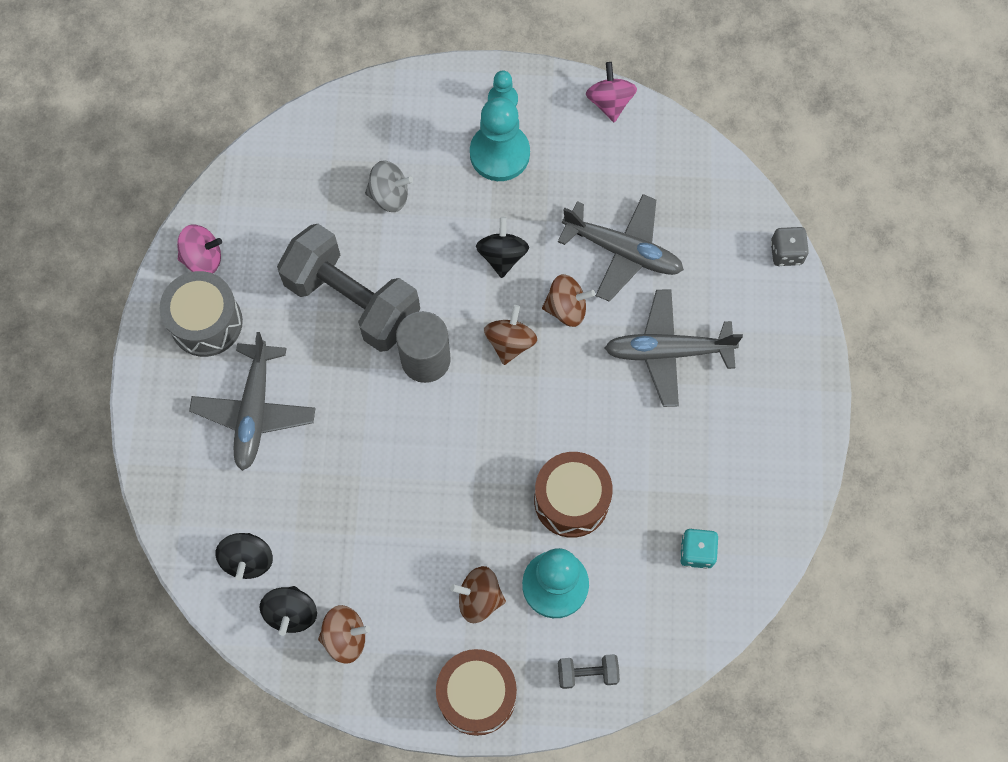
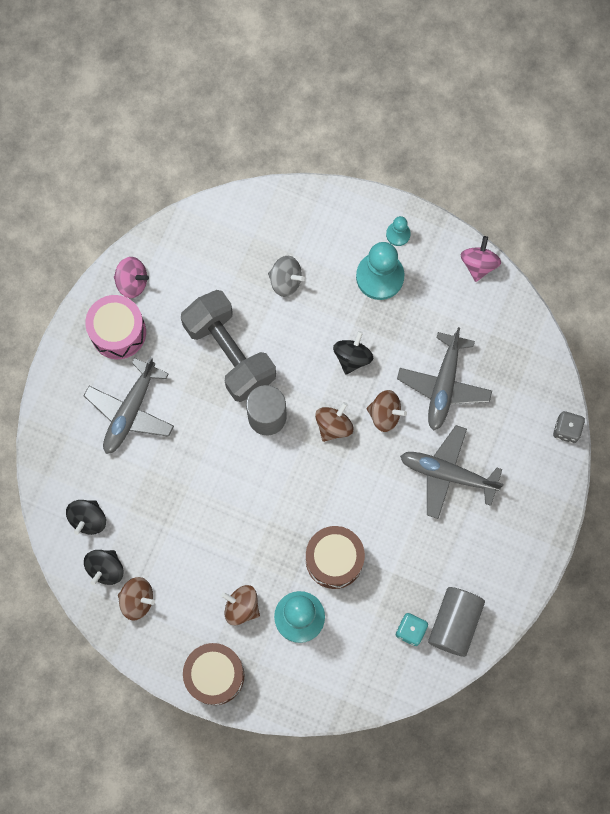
camera: 20 degrees right, 5 degrees up
grey drum [160,271,243,357] -> pink drum [85,295,146,359]
grey plane [558,194,684,302] -> grey plane turned 60 degrees clockwise [397,327,492,431]
grey dumbbell [558,654,620,689] -> none
none -> grey cylinder [428,587,485,657]

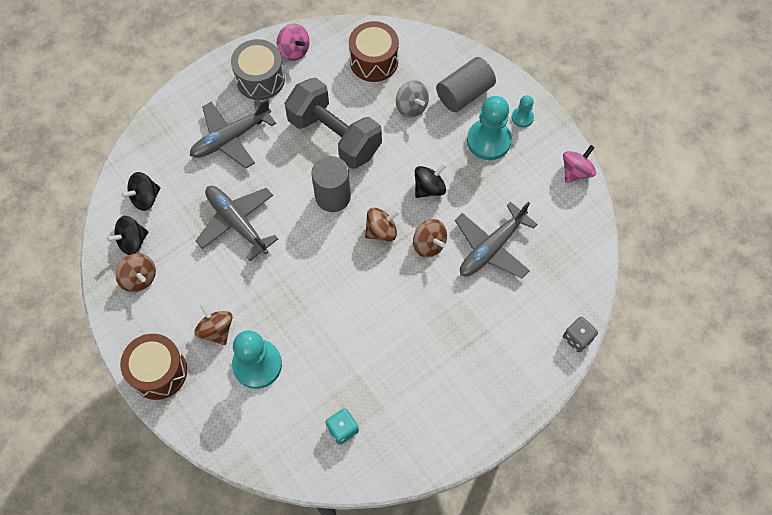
camera: 30 degrees right, 10 degrees down
pink drum [85,295,146,359] -> grey drum [231,39,285,100]
grey dumbbell [181,290,276,402] -> grey dumbbell turned 45 degrees counterclockwise [284,77,382,169]
brown drum [306,526,365,589] -> brown drum moved to [349,21,399,82]
grey plane [400,425,503,519] -> grey plane moved to [195,186,278,261]
grey cylinder [428,587,485,657] -> grey cylinder moved to [436,57,496,112]

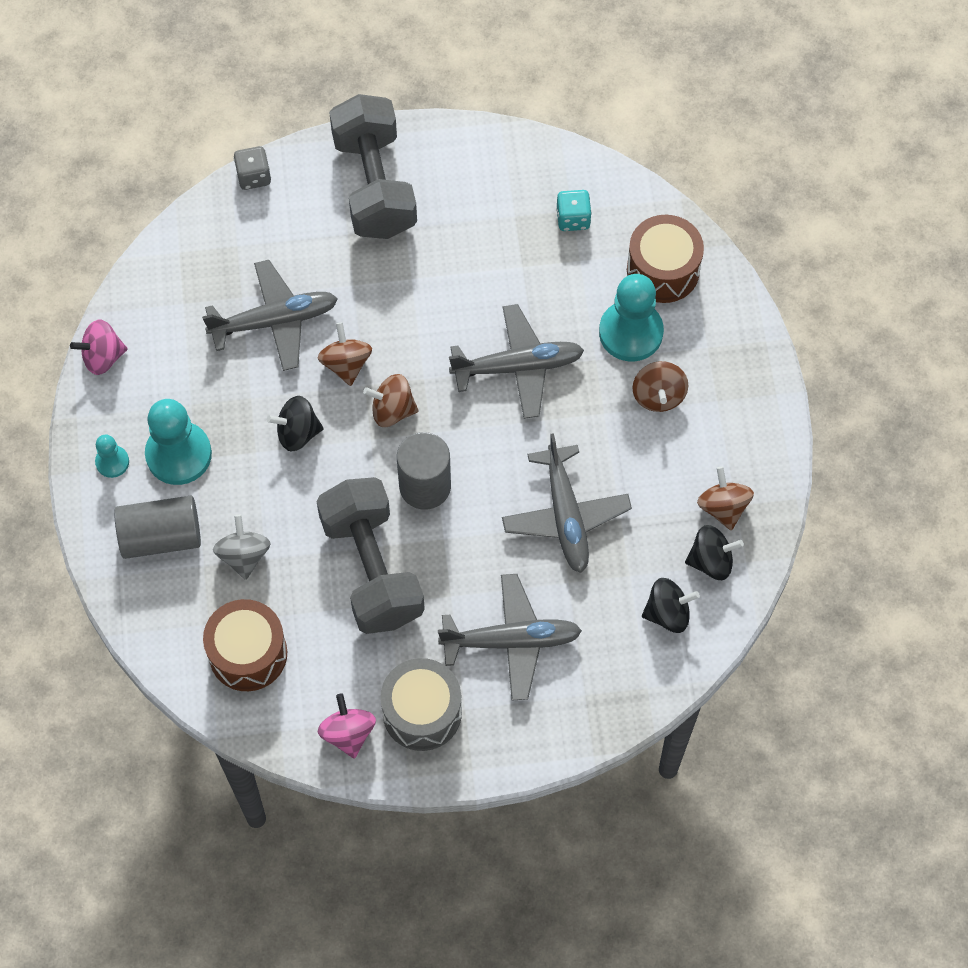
camera: 150 degrees left, 0 degrees up
brown drum [120,334,187,400] -> brown drum moved to [627,215,704,303]
none -> grey dumbbell [329,94,417,239]
none -> grey plane [449,304,584,419]

